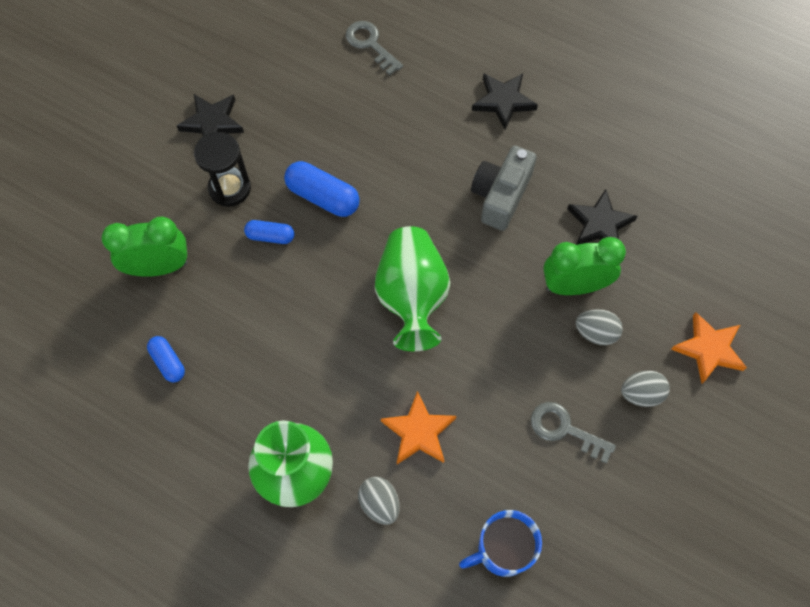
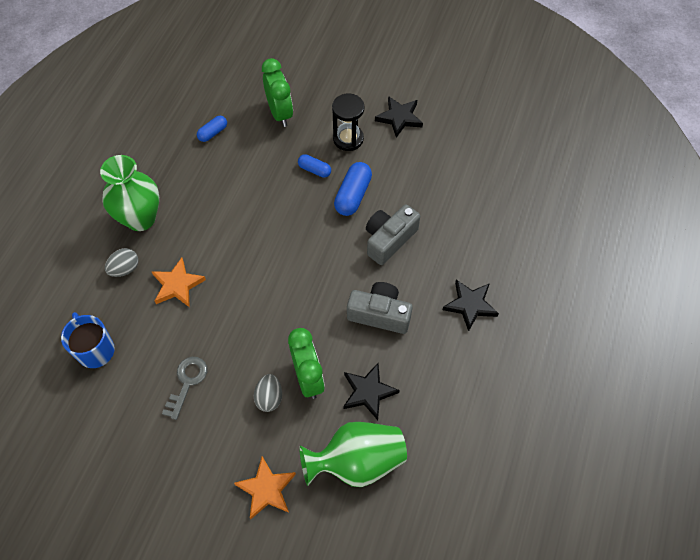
camera: 80 degrees right, 5 degrees down
blue capsule [244,220,294,244] -> blue capsule turned 60 degrees counterclockwise [298,154,331,178]
grey key [346,21,403,75] -> none
green vase [375,226,450,351] -> green vase moved to [299,422,407,487]
grey egg [621,371,670,407] -> none
none -> grey camera [366,204,420,265]

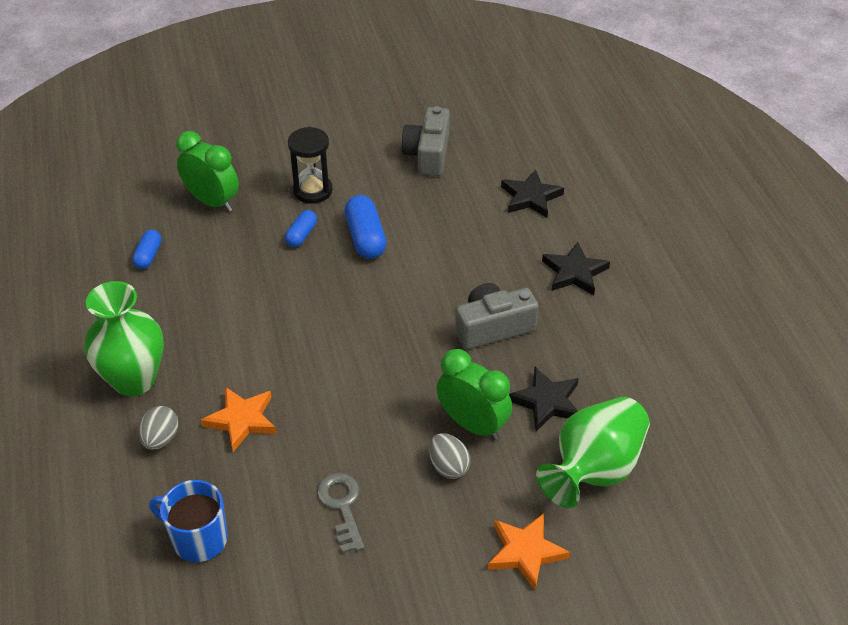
camera: 35 degrees left, 15 degrees down
blue capsule [298,154,331,178] -> blue capsule turned 60 degrees counterclockwise [285,210,317,247]
grey camera [366,204,420,265] -> grey camera moved to [401,106,450,176]
black star [375,96,423,138] -> black star moved to [501,169,564,218]

